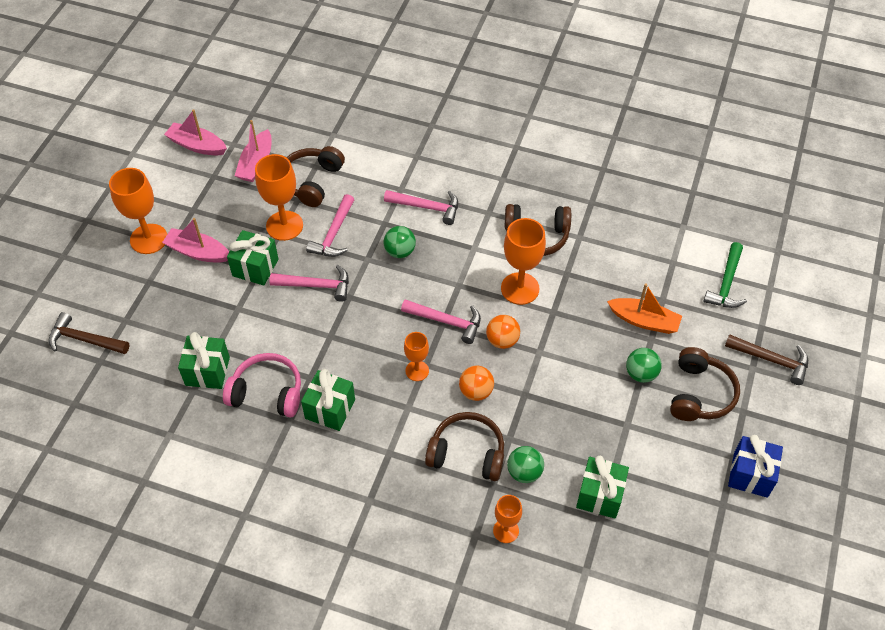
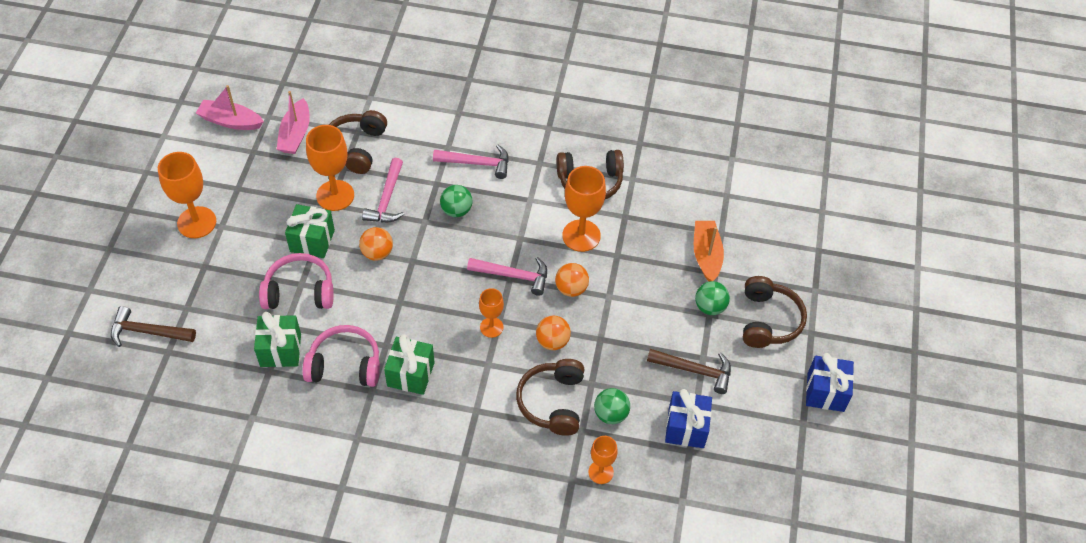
camera: 10 degrees left, 0 degrees up
pink boat [162,218,229,263] -> none
pink hammer [269,265,349,302] -> orange ball [359,227,393,261]
brown headphones [425,412,504,481] -> brown headphones turned 90 degrees counterclockwise [516,359,585,436]
green gift [576,456,629,519] -> blue gift [665,389,712,448]
orange boat [607,283,682,334] -> orange boat turned 105 degrees counterclockwise [694,221,724,282]
green hammer [703,242,747,308] -> none
brown hammer [725,334,808,385] -> brown hammer moved to [647,349,731,394]
none -> pink headphones [259,253,334,309]

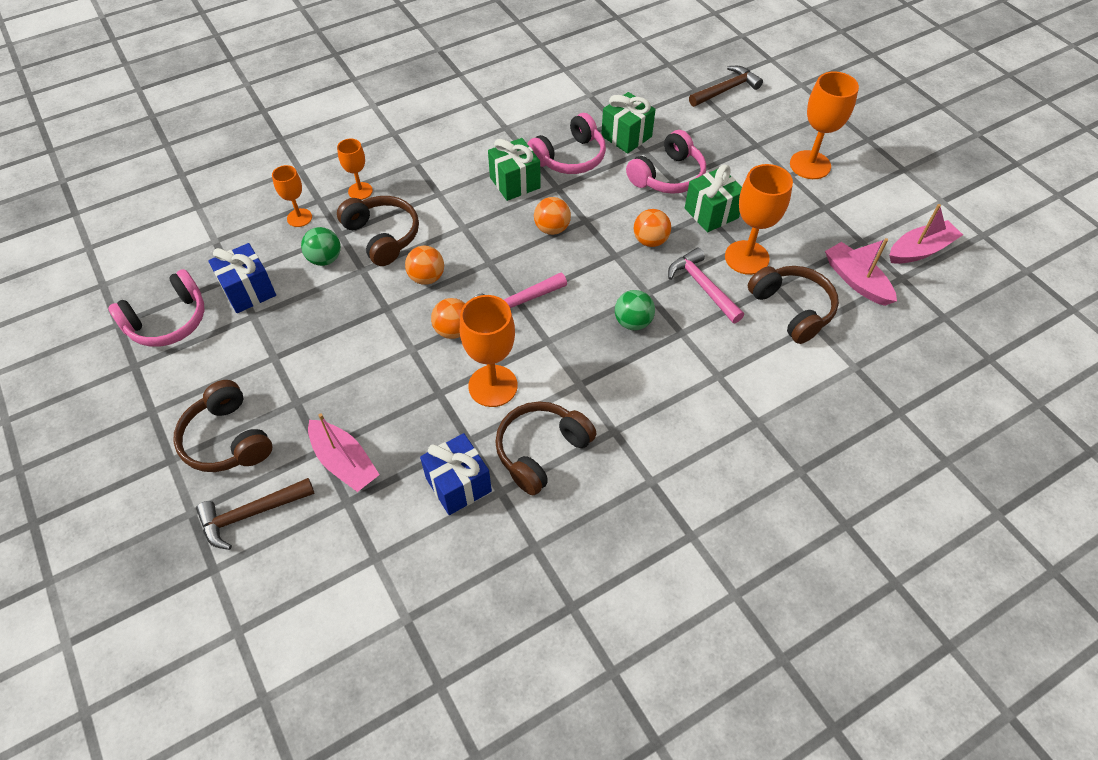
camera: 140 degrees right, 0 degrees up
pink hammer [433,145,509,179] -> none
orange goblet [479,288,504,338] -> orange goblet moved to [337,138,373,200]
brown hammer [647,349,731,394] -> brown hammer moved to [196,478,315,550]
orange boat [694,221,724,282] -> pink boat [308,413,380,492]
green ball [695,281,730,315] -> none
blue gift [806,353,854,412] -> blue gift moved to [420,433,492,515]
none -> pink headphones [108,269,205,347]
none -> orange ball [534,197,571,235]

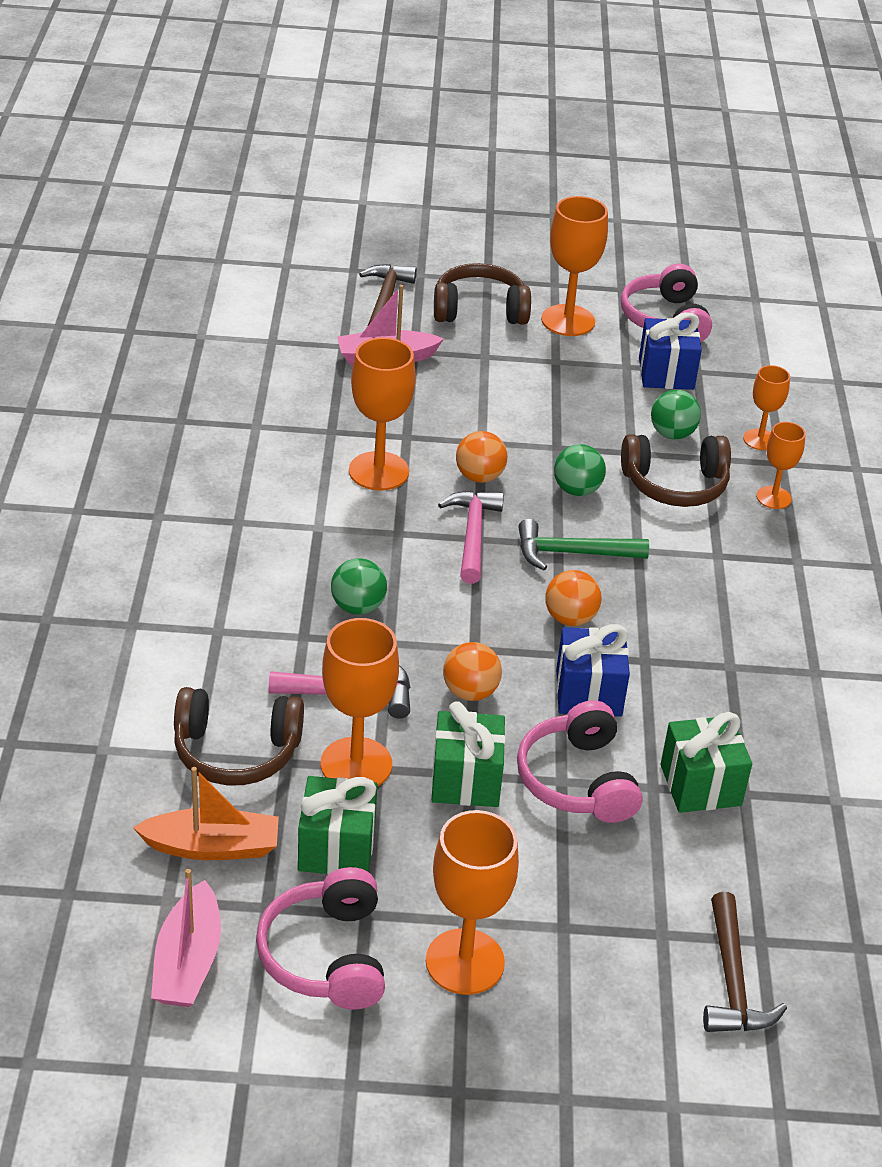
camera: 120 degrees right, 15 degrees down
orange ball [405,246,444,285] -> green ball [554,444,606,496]
blue gift [420,433,492,515] -> blue gift moved to [556,624,630,717]
green gift [488,138,541,201] -> green gift moved to [298,776,377,875]
brown headphones [495,401,596,495] -> none
pink headphones [527,113,606,174] -> pink headphones moved to [256,867,385,1010]
pink boat [825,238,897,306] -> orange boat [133,767,279,860]
none -> green hammer [518,519,649,570]
none -> orange goblet [541,196,608,336]

